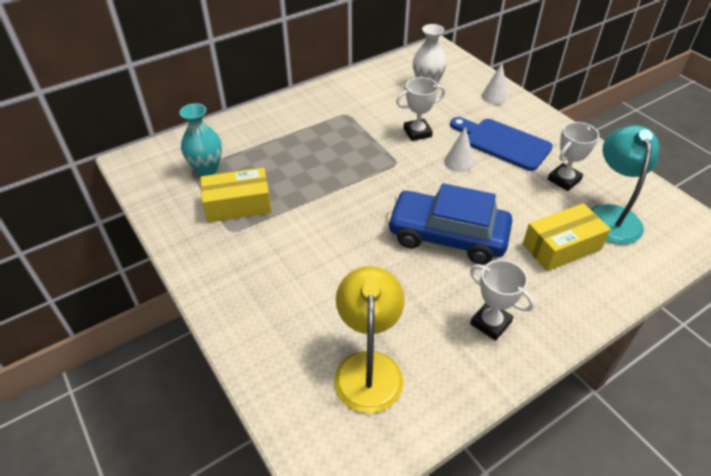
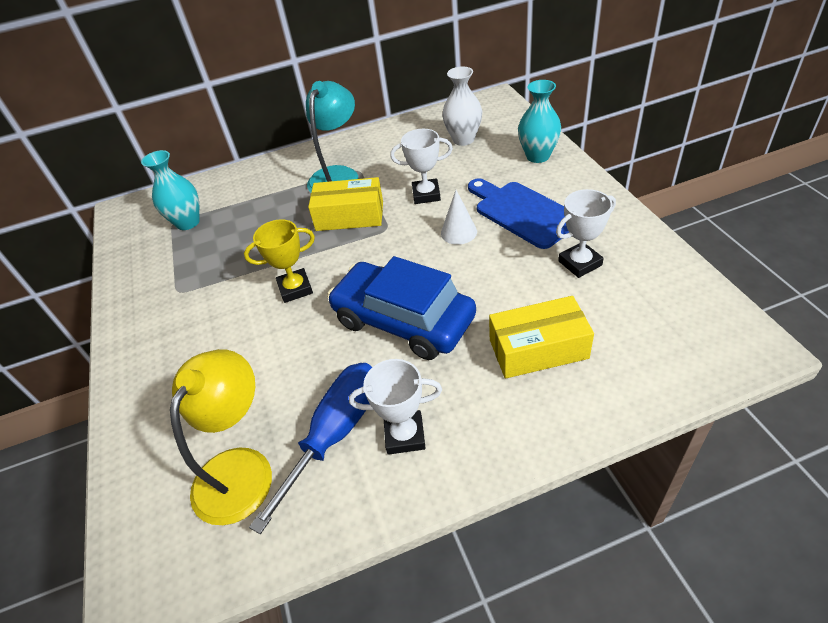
camera: 20 degrees right, 0 degrees up
yellow box [201,168,272,223] -> yellow box moved to [308,177,383,231]
white trophy [470,260,535,341] -> white trophy turned 60 degrees counterclockwise [349,359,442,455]
white cone [482,63,508,105] -> turquoise vase [518,80,561,163]
turquoise lamp [590,125,659,244] -> turquoise lamp moved to [306,81,358,192]
none -> yellow trophy [244,219,315,303]
none -> blue screwdriver [249,363,372,534]

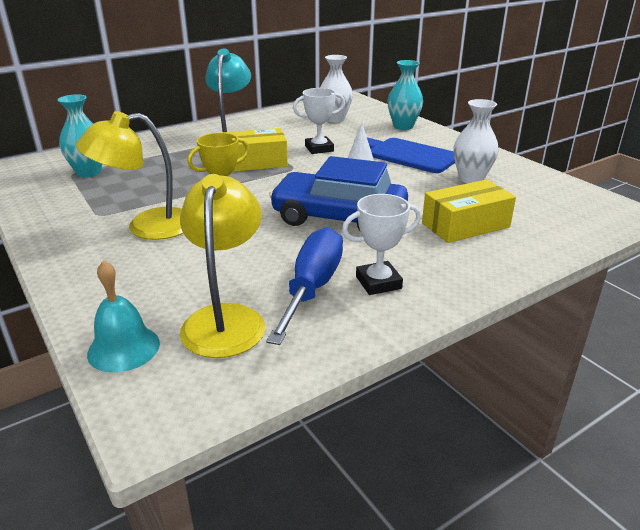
camera: 20 degrees left, 15 degrees down
white trophy [556,189,616,278] -> white vase [453,99,499,183]
none -> yellow lamp [76,111,183,240]
none -> turquoise bell [87,260,160,373]

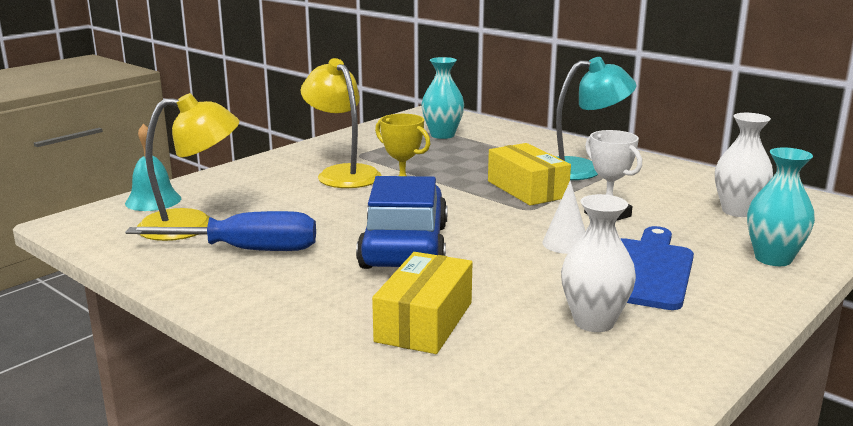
camera: 75 degrees right, 10 degrees down
white trophy [342,194,421,295] -> none
yellow box [422,180,516,243] -> yellow box turned 60 degrees clockwise [372,252,472,354]

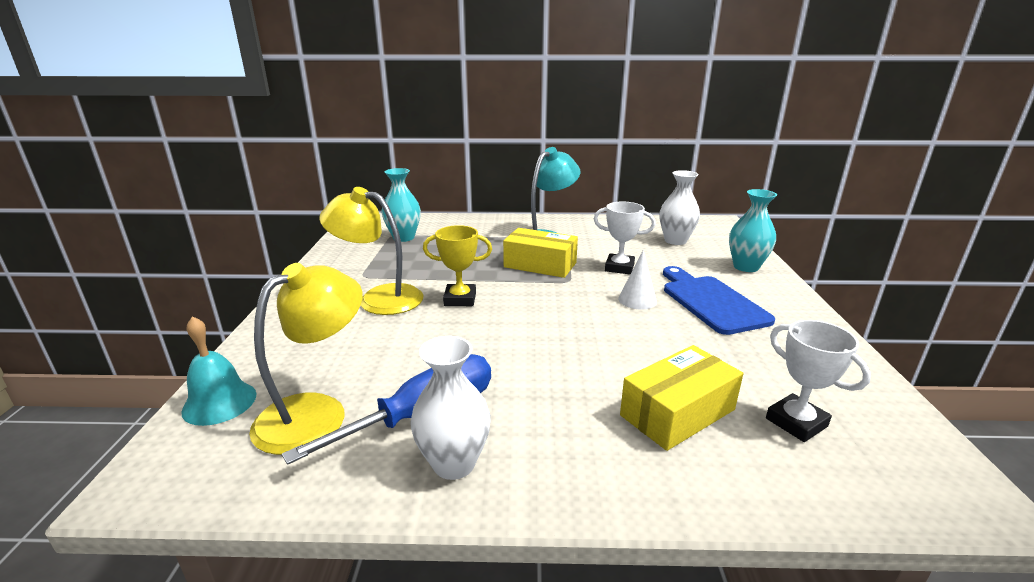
camera: 40 degrees left, 5 degrees up
blue car [356,176,447,269] -> none
yellow box [372,252,472,354] -> yellow box turned 75 degrees clockwise [620,345,743,451]
white vase [561,194,636,332] -> white vase moved to [410,336,491,480]
none -> white trophy [766,320,871,442]

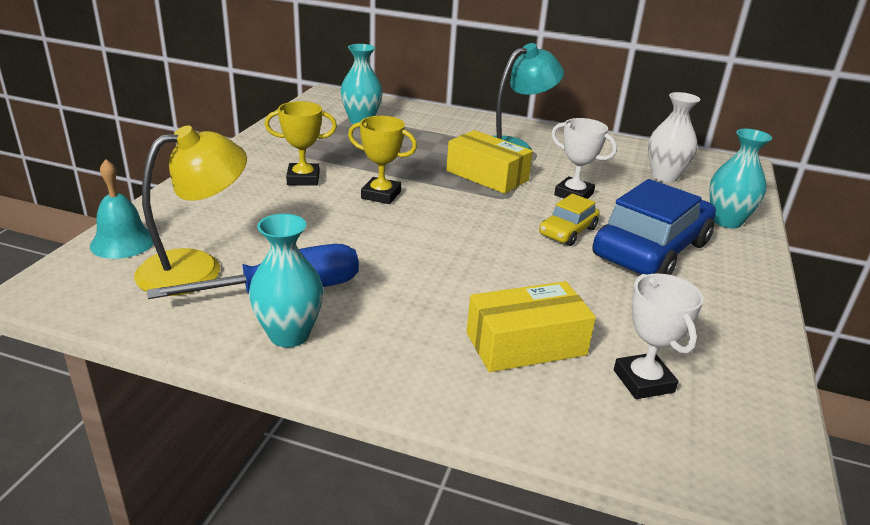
camera: 15 degrees right, 5 degrees up
yellow lamp [319,187,423,315] -> yellow trophy [265,101,337,186]
white vase [410,336,491,480] -> turquoise vase [249,214,324,348]
white cone [618,250,657,309] -> yellow car [539,194,600,246]
blue cutting board [663,266,775,335] -> blue car [592,179,716,275]

